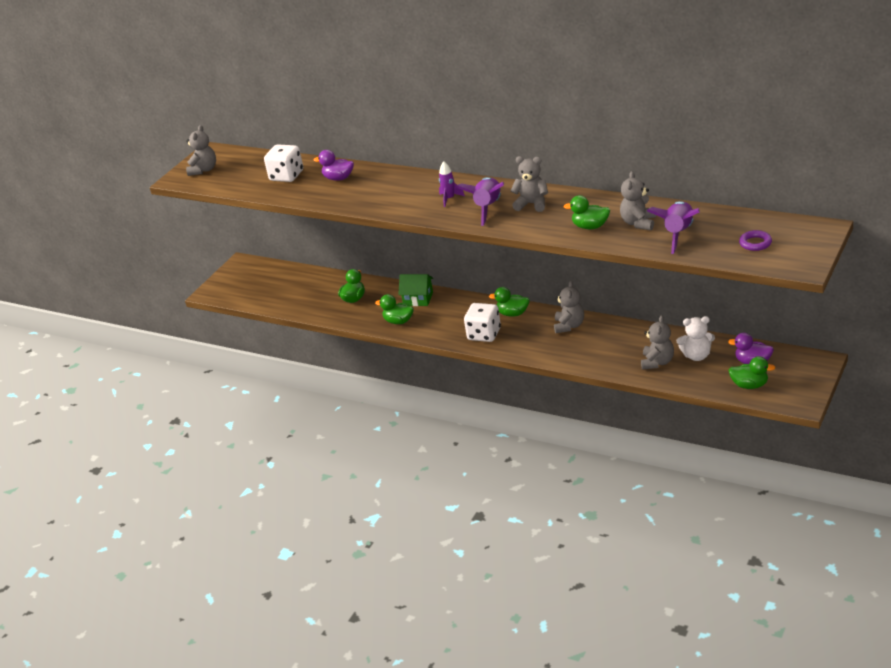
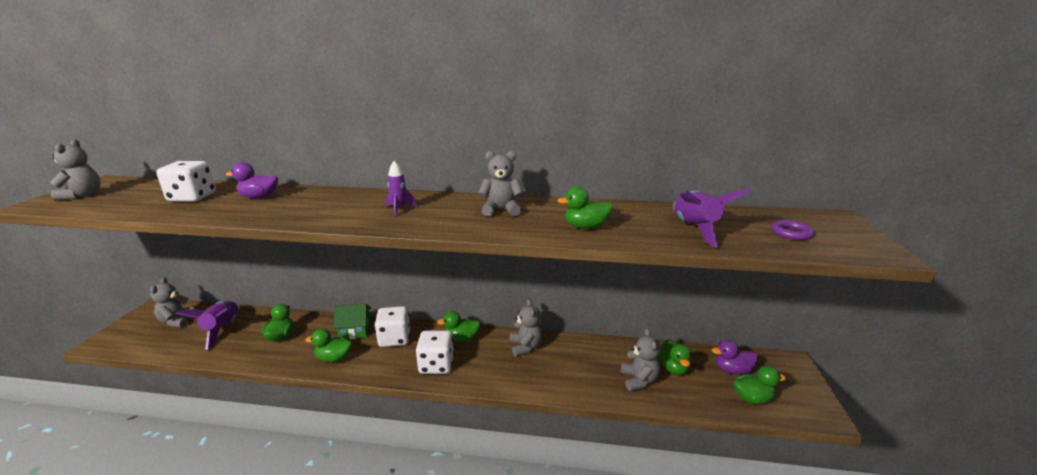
camera: 25 degrees left, 10 degrees down
purple rocket [456,177,504,226] -> purple rocket moved to [176,301,239,350]
grey teddy bear [620,171,656,230] -> grey teddy bear moved to [150,277,197,328]
white teddy bear [676,316,715,361] -> green duck [658,339,691,375]
none -> white dice [375,306,410,347]

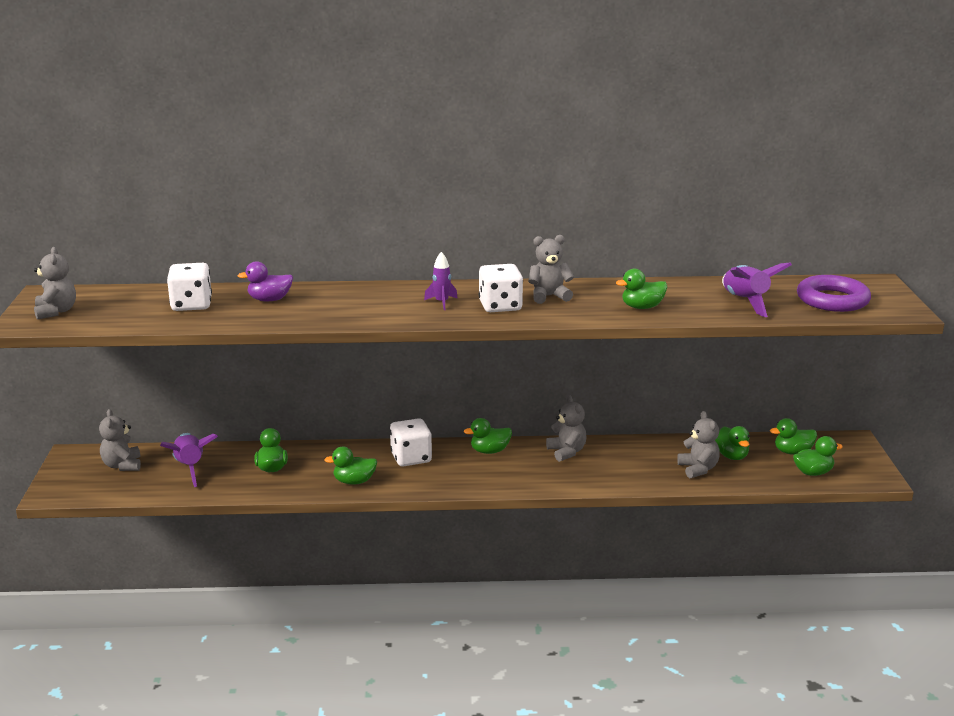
camera: 10 degrees left, 0 degrees up
green house [333,304,371,339] -> none
white dice [416,330,454,374] -> white dice moved to [479,264,523,312]
purple duck [712,340,758,374] -> green duck [770,418,817,455]
purple ring [772,220,814,240] -> purple ring [797,275,871,312], size x2.00

